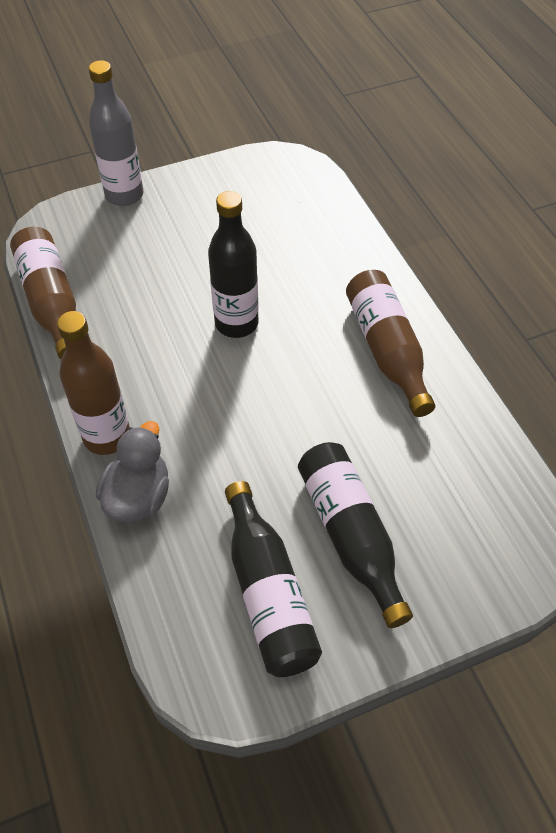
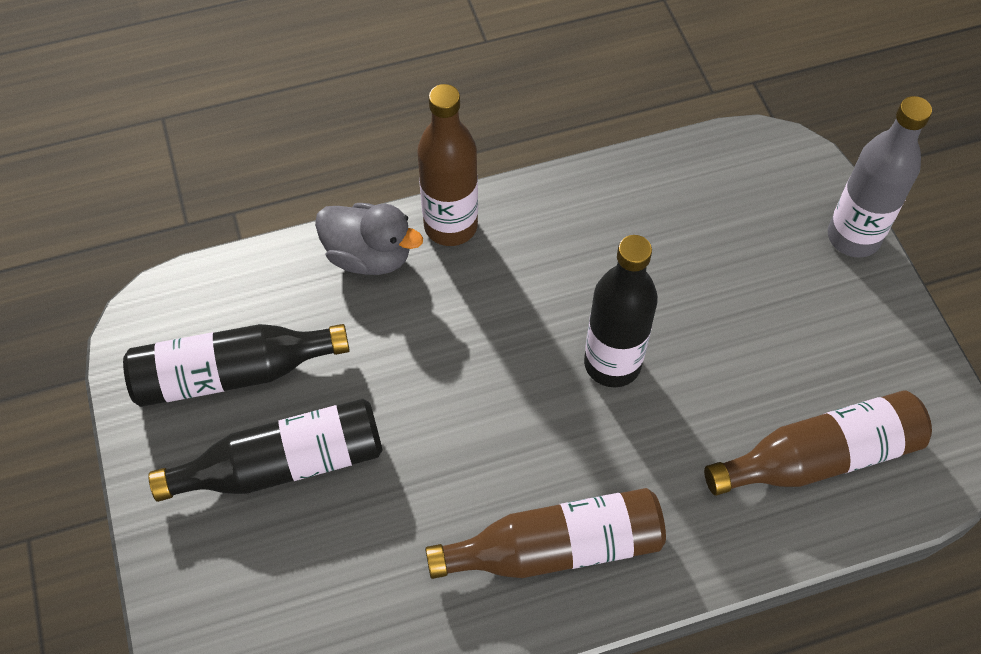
camera: 95 degrees right, 5 degrees up
brown bottle [10,227,76,359] -> brown bottle moved to [704,390,932,496]

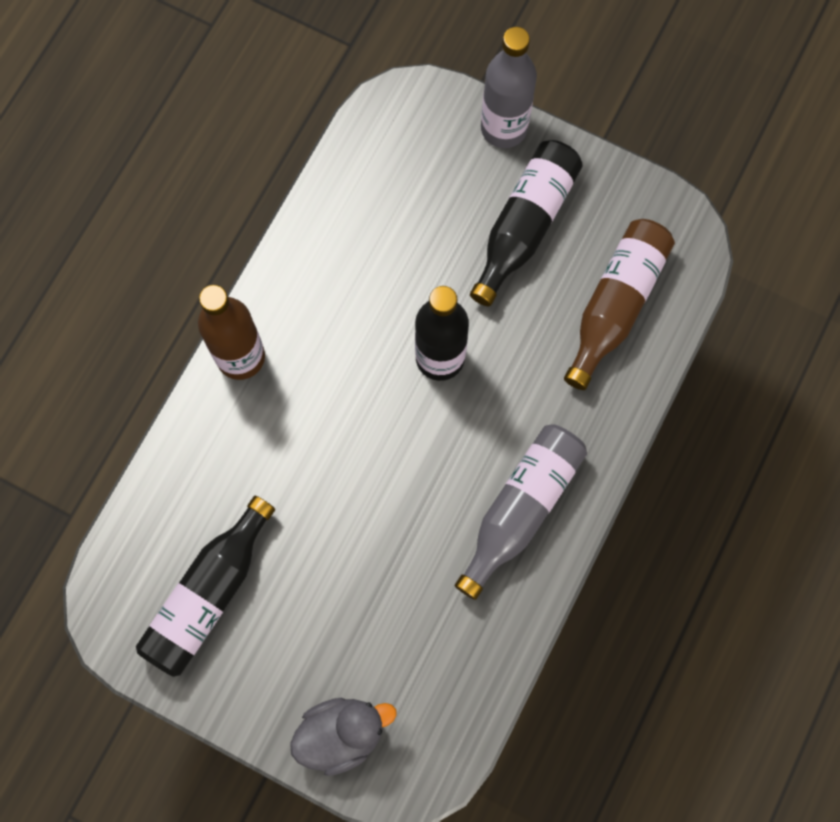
camera: 45 degrees left, 15 degrees up
black bottle [148,399,383,502] -> black bottle moved to [470,140,583,307]
grey duck [315,203,423,275] -> grey duck moved to [290,698,397,776]
brown bottle [425,488,666,579] -> grey bottle [455,424,587,600]

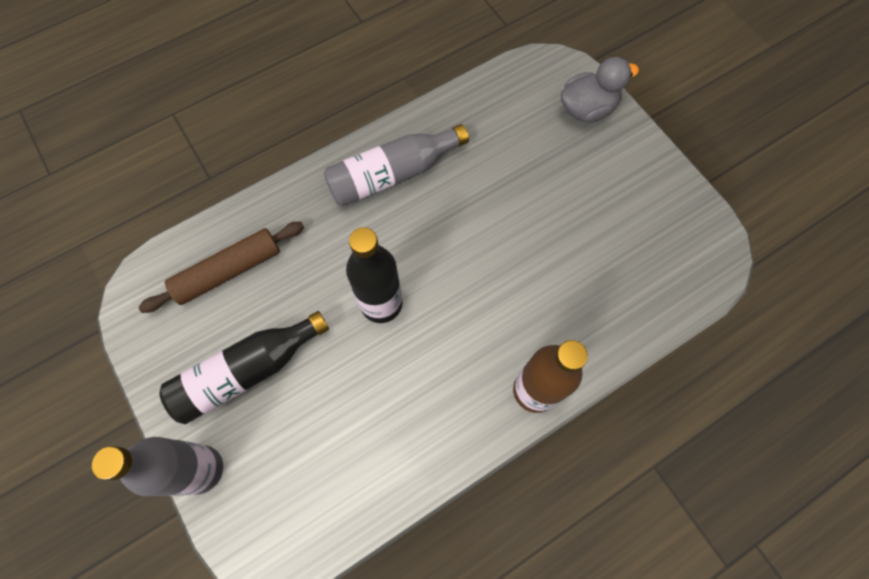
camera: 150 degrees left, 5 degrees down
black bottle [136,496,275,677] -> none
grey duck [290,698,397,776] -> grey duck turned 150 degrees clockwise [561,57,639,123]
brown bottle [564,219,675,390] -> brown rolling pin [138,222,304,313]

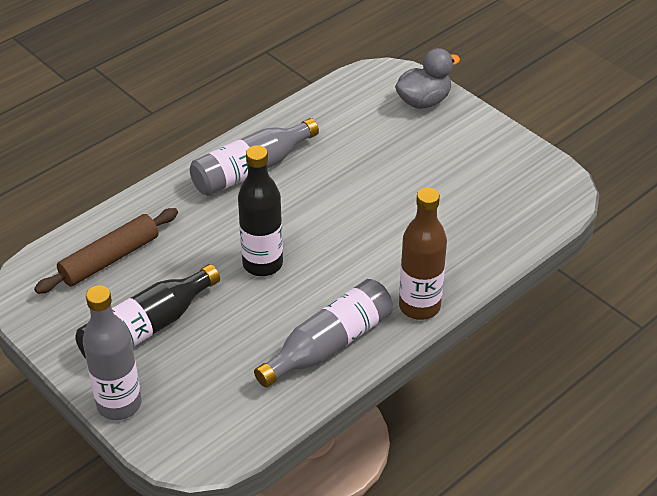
camera: 10 degrees left, 25 degrees down
none -> grey bottle [254,279,393,388]

